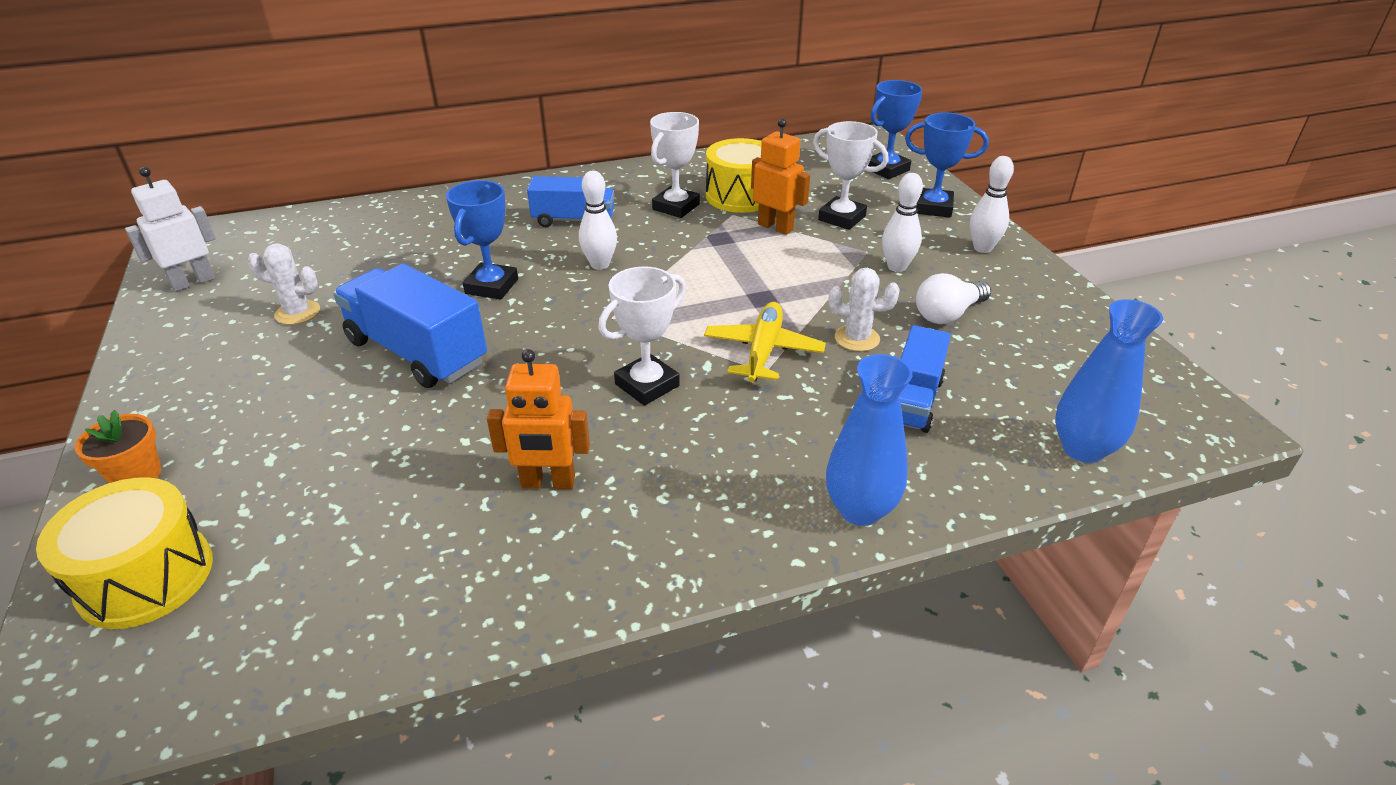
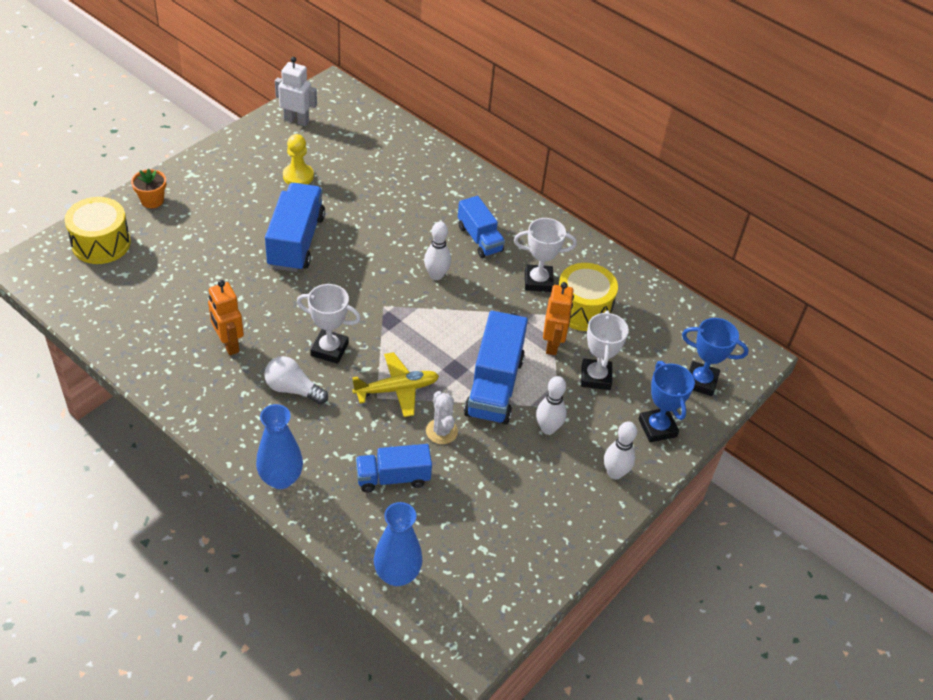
camera: 55 degrees right, 10 degrees up
white cactus [248,243,320,325] -> yellow pawn [283,134,314,185]
blue trophy [446,180,518,300] -> none
white light bulb [916,273,991,324] -> white light bulb moved to [264,356,328,404]
none -> blue truck [464,311,528,425]

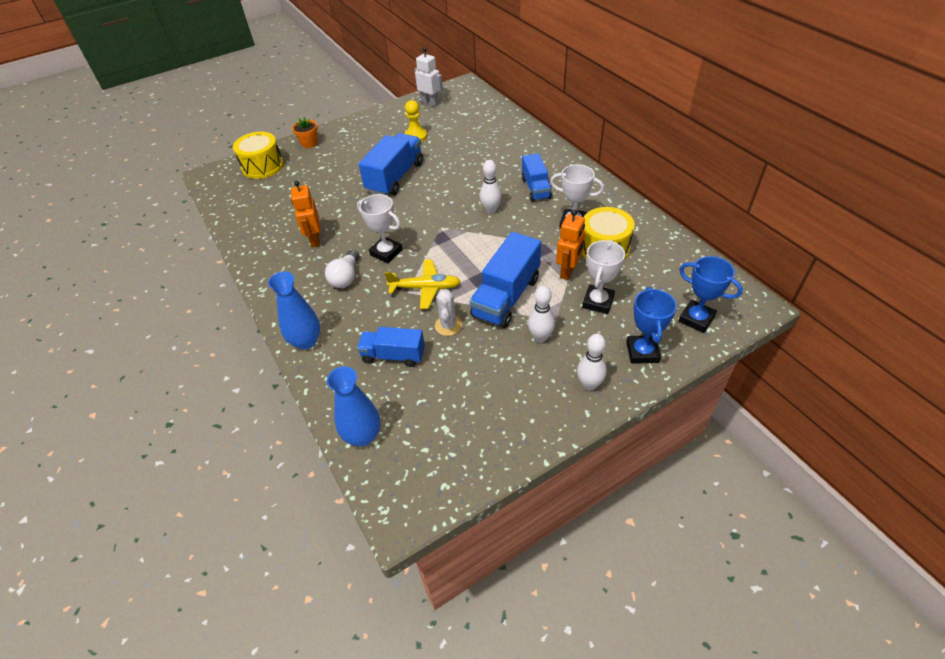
camera: 25 degrees right, 0 degrees up
white light bulb [264,356,328,404] -> white light bulb turned 120 degrees counterclockwise [325,249,359,288]

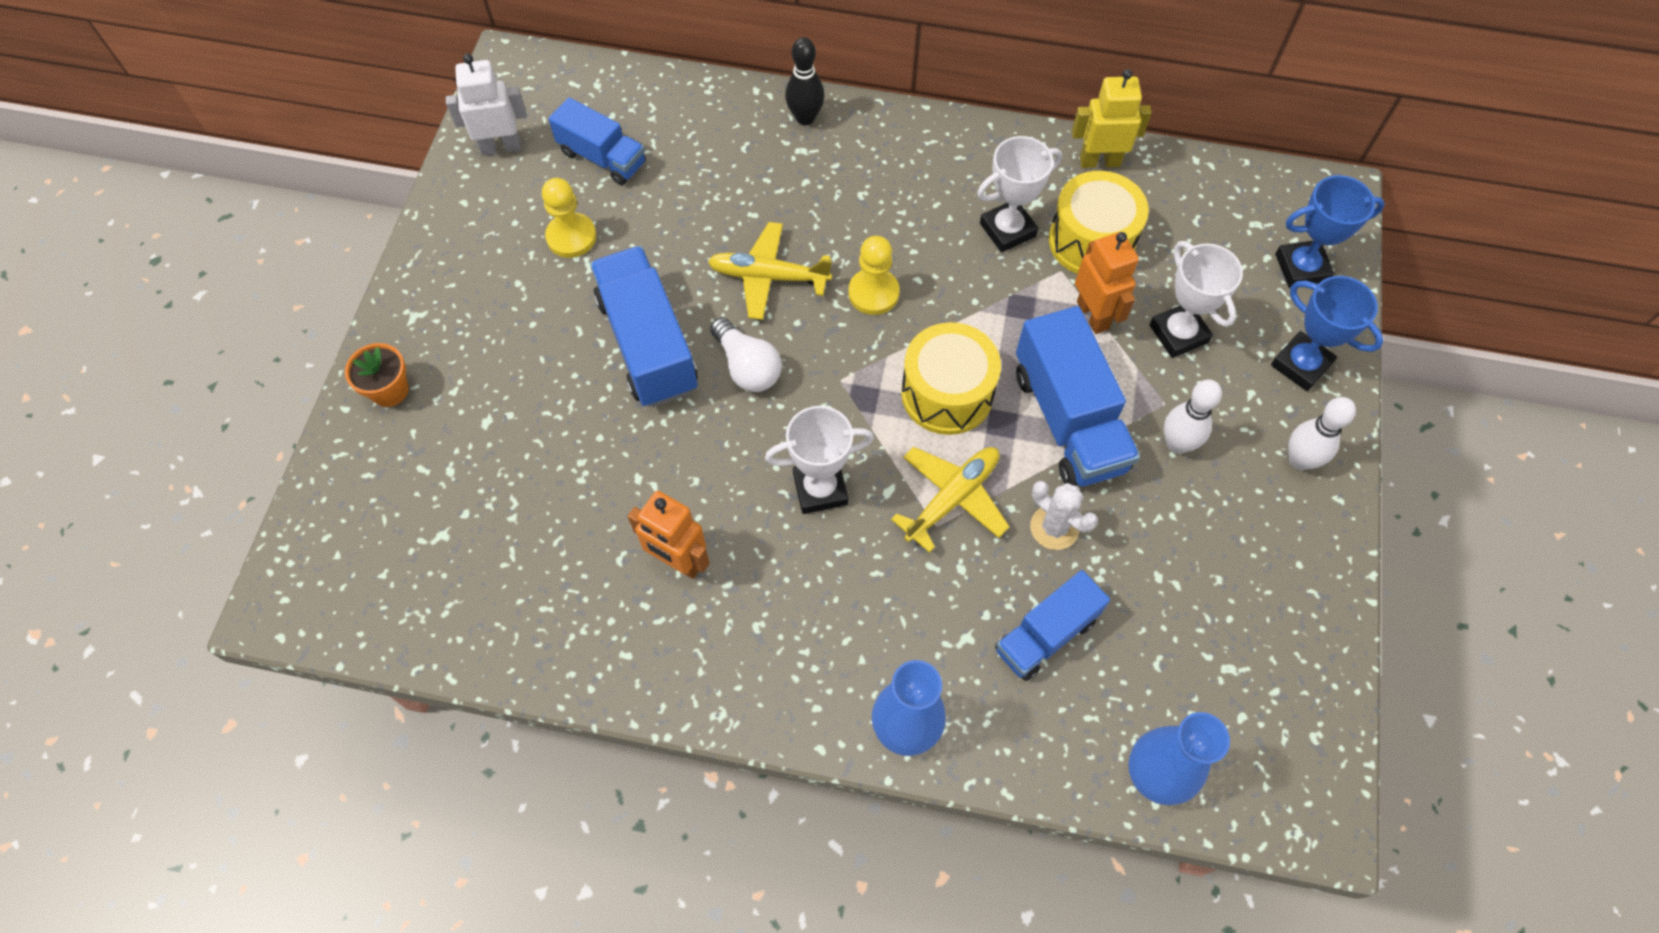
camera: 50 degrees left, 15 degrees up
yellow drum [233,132,284,179] -> yellow drum moved to [901,322,1001,435]
white light bulb [325,249,359,288] -> white light bulb moved to [710,317,782,392]
white bowling pin [480,160,502,214] -> yellow pawn [849,236,900,315]
blue truck [522,153,552,202] -> blue truck moved to [548,97,646,185]
none -> yellow plane [708,222,832,320]
none -> black bowling pin [785,37,825,125]
none -> yellow robot [1072,69,1152,168]

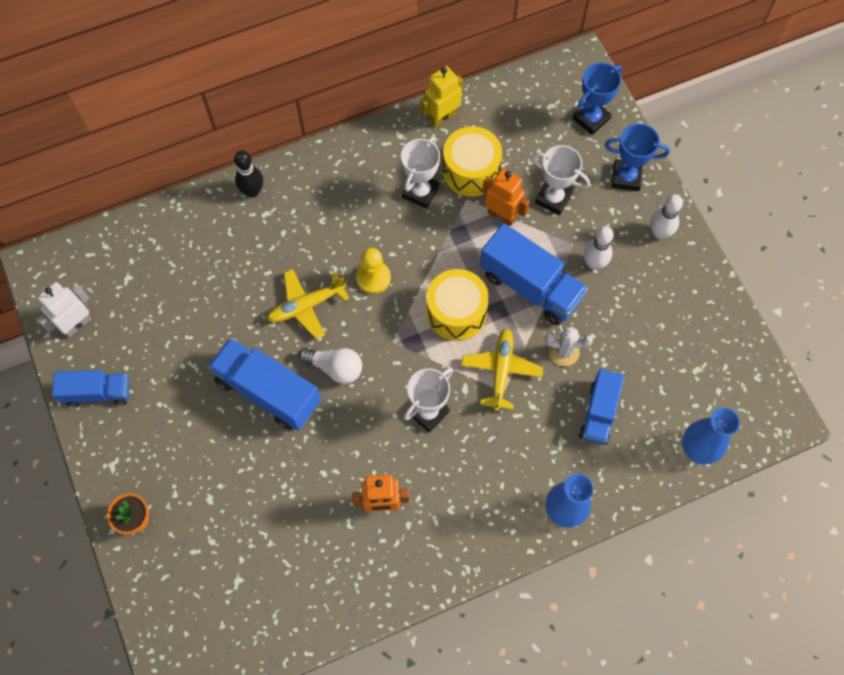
camera: 35 degrees left, 5 degrees up
yellow pawn [542,178,597,258] -> none
blue truck [548,97,646,185] -> blue truck moved to [52,370,129,407]

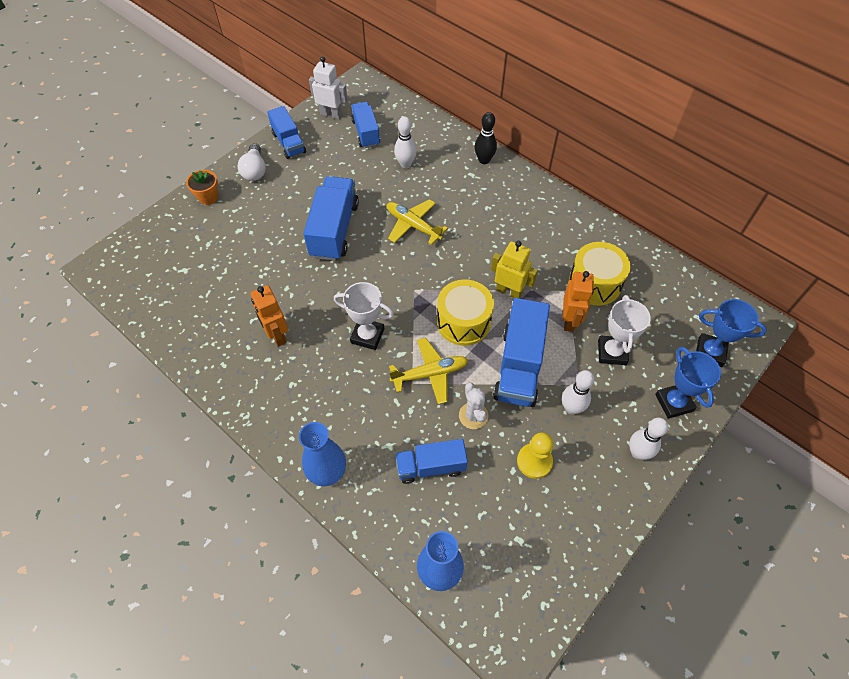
camera: 65 degrees right, 10 degrees down
white light bulb [299,348,362,384] -> white light bulb moved to [238,143,266,181]
yellow pawn [356,248,391,294] -> yellow pawn moved to [517,432,553,479]
white trophy [401,136,440,209] -> none
yellow robot [421,66,463,128] -> yellow robot moved to [491,241,538,298]
none -> blue truck [351,102,380,148]
none -> white bowling pin [394,117,417,168]

